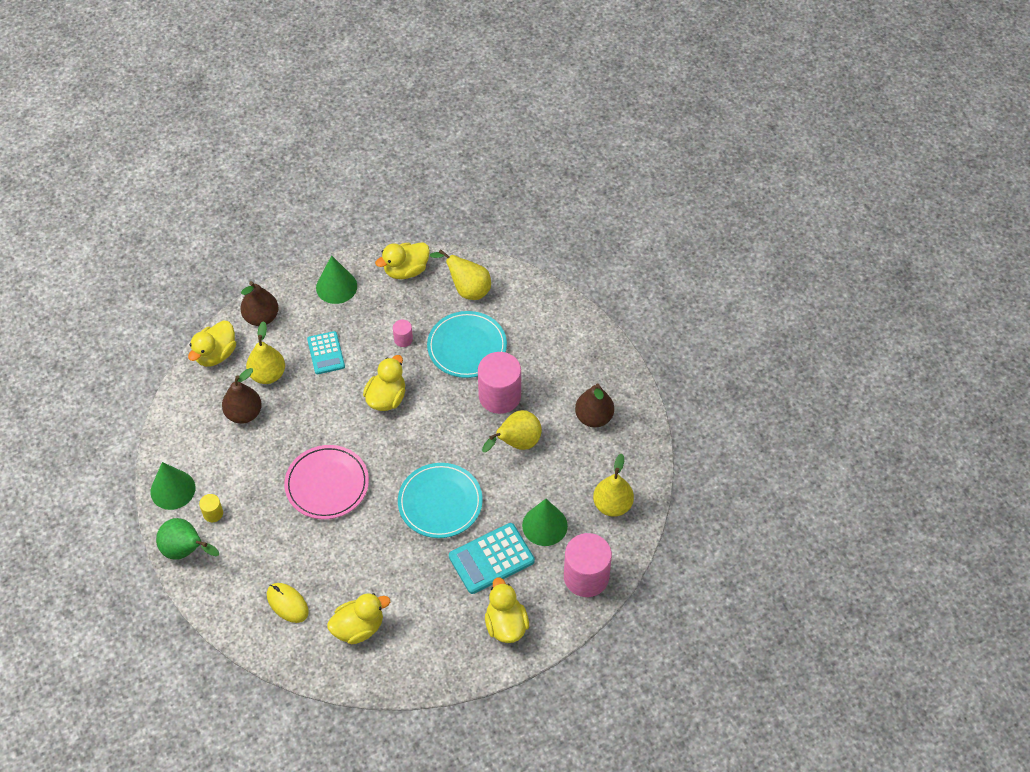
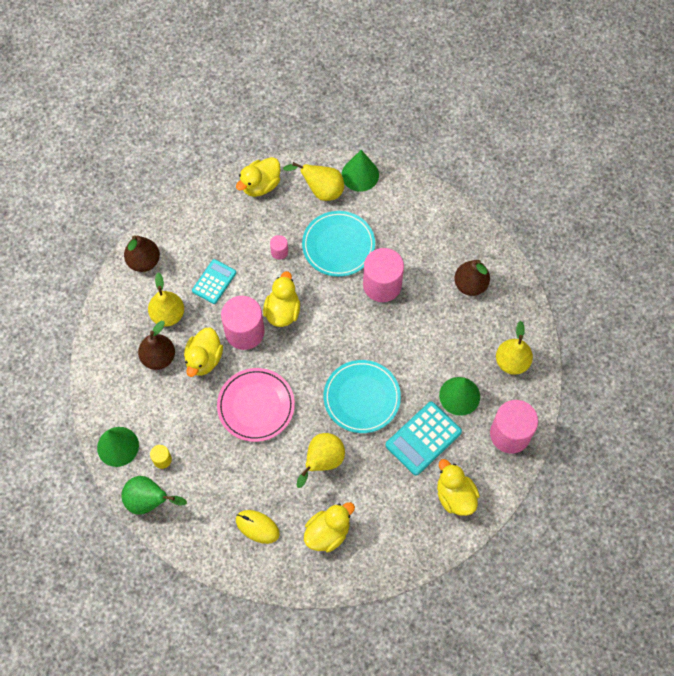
camera: 15 degrees left, 10 degrees up
yellow duck [188,321,236,367] -> yellow duck moved to [184,327,223,377]
turquoise calculator [307,331,345,374] -> turquoise calculator turned 120 degrees counterclockwise [192,259,236,304]
green cone [316,255,357,304] -> green cone moved to [341,150,379,192]
yellow pear [482,410,542,452] -> yellow pear moved to [297,433,345,488]
none -> pink cylinder [221,296,265,350]

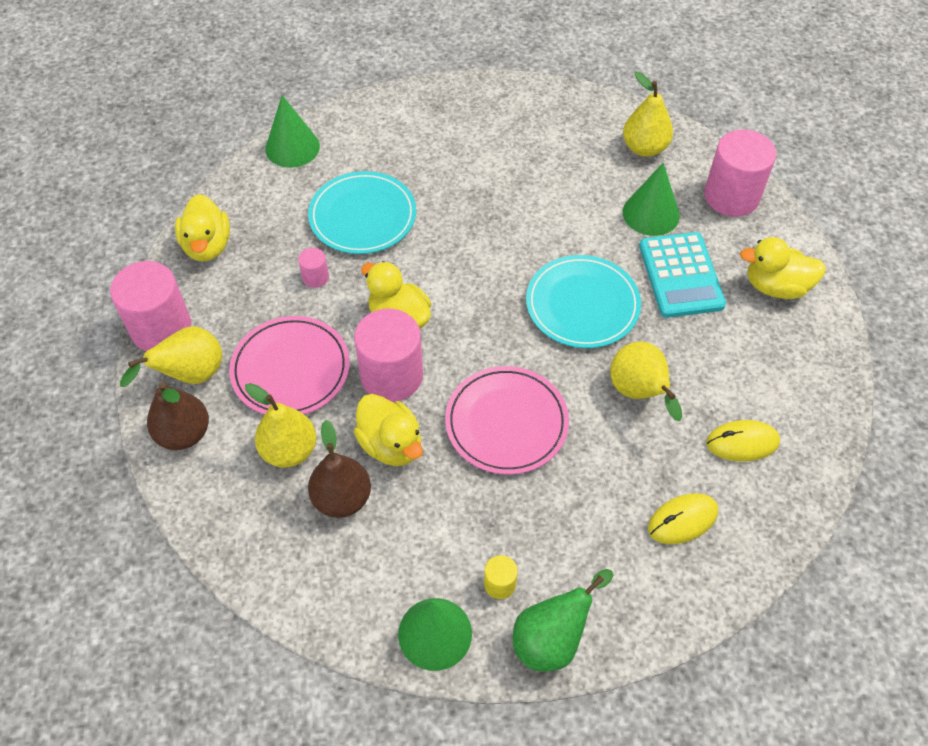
camera: 55 degrees left, 10 degrees down
turquoise calculator [192,259,236,304] -> pink plate [229,316,350,415]
yellow pear [283,162,344,201] -> yellow pear moved to [120,326,222,387]
yellow duck [304,502,355,552] -> yellow mouse [706,420,780,461]
pink cylinder [363,248,404,302] -> pink cylinder moved to [110,261,191,351]
brown pear [454,260,490,296] -> none

